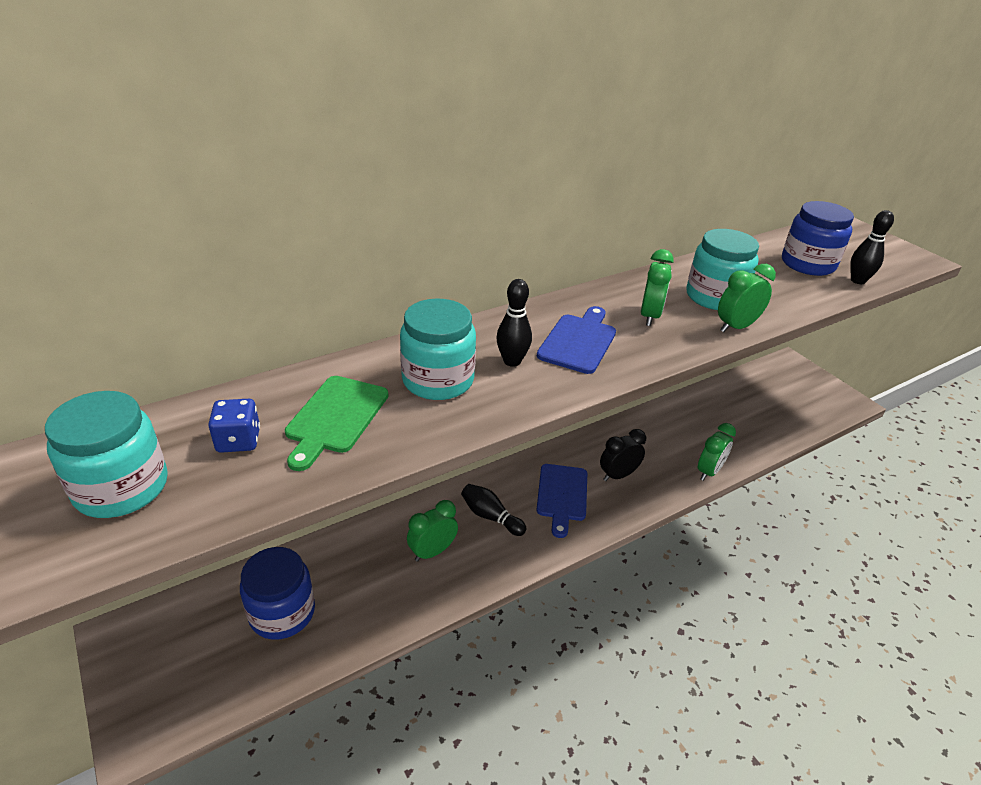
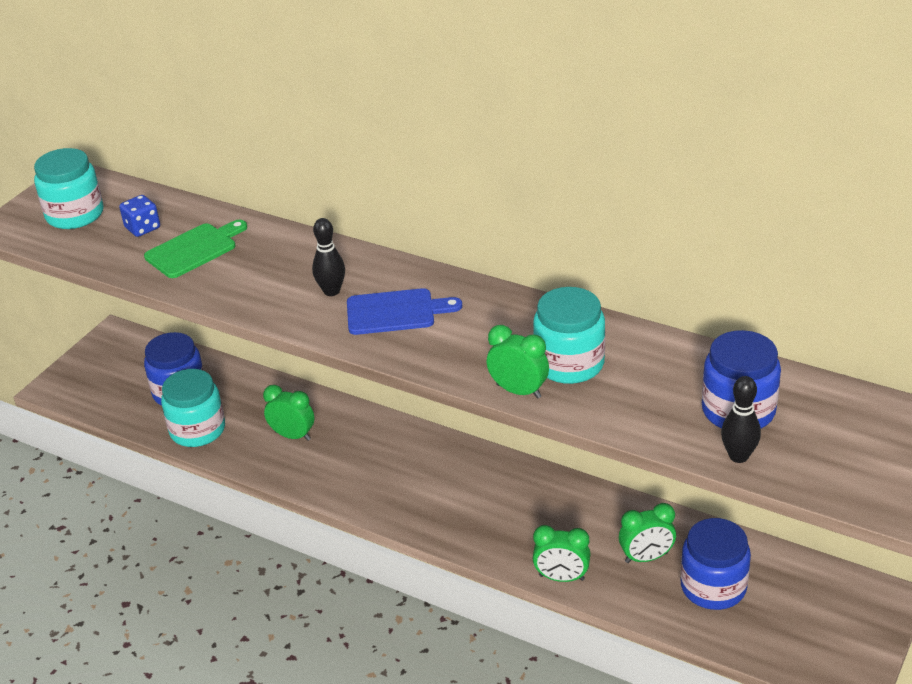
camera: 65 degrees right, 0 degrees up
green cutting board [285,376,388,471] -> green cutting board turned 150 degrees clockwise [144,220,247,278]
turquoise jar [400,298,476,400] -> turquoise jar moved to [161,369,225,447]
black bowling pin [461,484,526,536] -> none
blue cutting board [536,464,587,538] -> none
black clock [600,429,646,481] -> none
green clock [641,249,674,326] -> green clock moved to [619,503,676,563]
none -> blue jar [681,518,751,610]

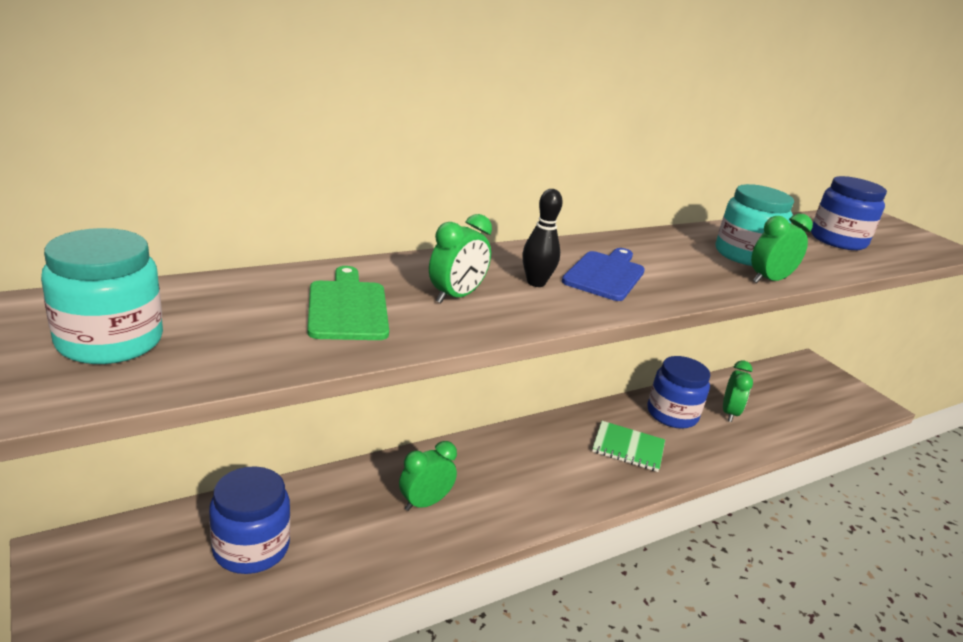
camera: 65 degrees left, 10 degrees down
blue dice [119,195,160,237] -> none
turquoise jar [161,369,225,447] -> none
green clock [533,525,591,582] -> green clock moved to [429,214,492,303]
blue jar [681,518,751,610] -> blue jar moved to [648,356,710,429]
black bowling pin [721,376,761,463] -> none
none -> green notebook [592,421,665,472]

